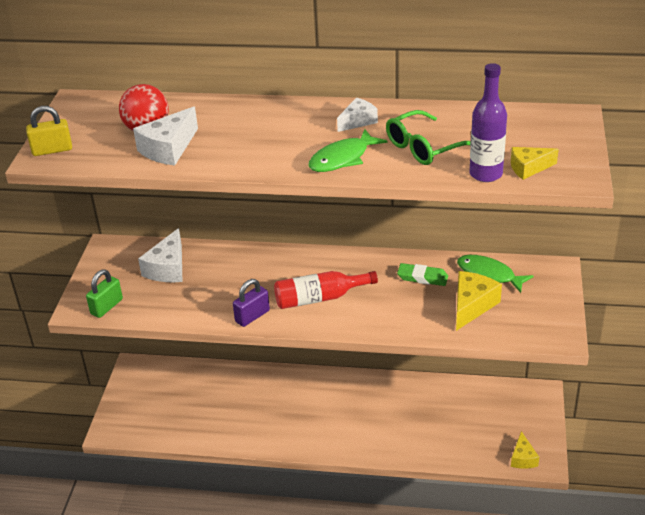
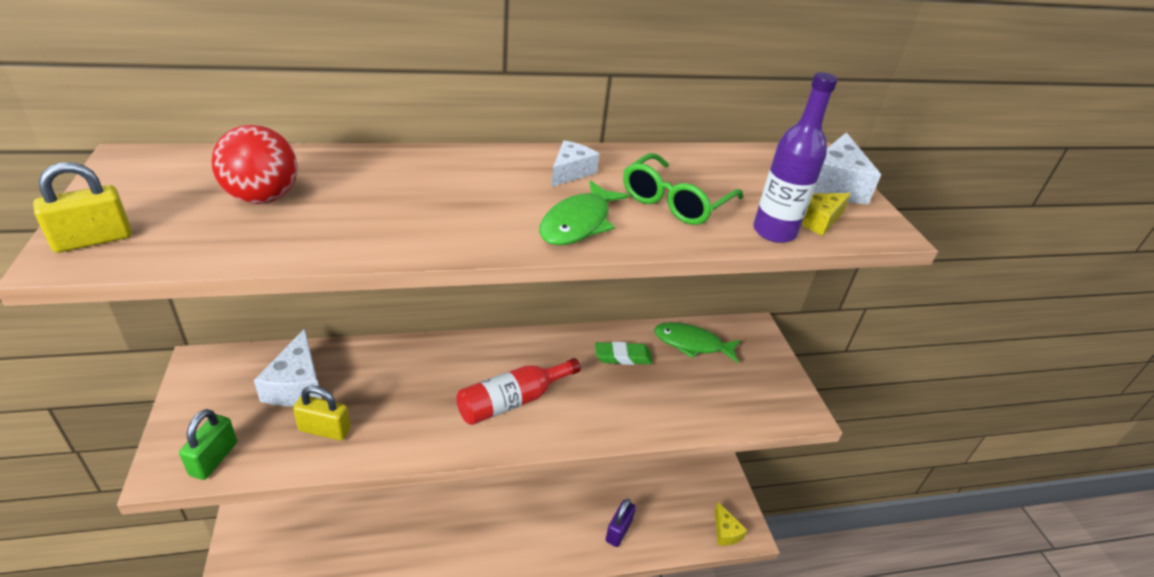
camera: 25 degrees left, 0 degrees up
white cheese [133,107,198,166] -> white cheese moved to [813,132,881,204]
purple padlock [233,279,270,327] -> purple padlock moved to [605,499,636,547]
yellow cheese [456,271,502,331] -> none
none -> yellow padlock [293,386,351,441]

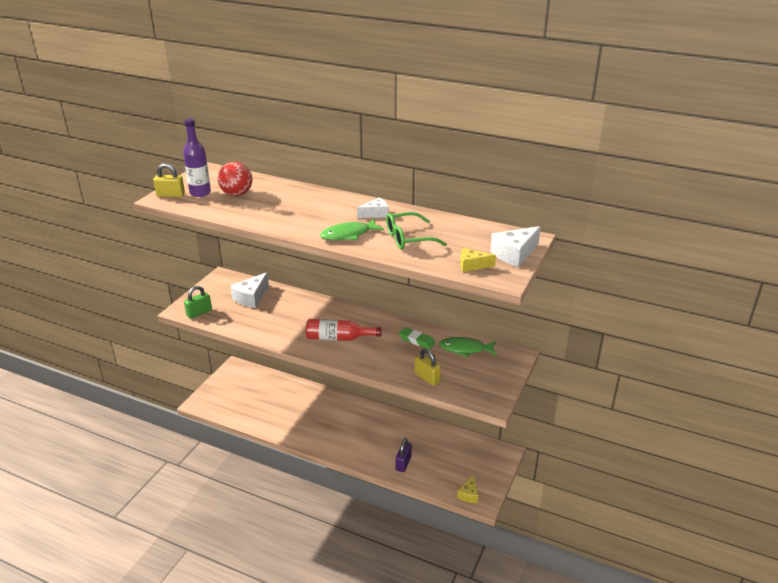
camera: 40 degrees right, 5 degrees down
yellow padlock [293,386,351,441] -> yellow padlock moved to [414,349,441,386]
purple padlock [605,499,636,547] -> purple padlock turned 45 degrees counterclockwise [396,438,412,472]
green fish [654,322,741,363] -> green fish turned 45 degrees counterclockwise [439,337,497,357]
purple bottle [753,72,838,243] -> purple bottle moved to [183,119,211,197]

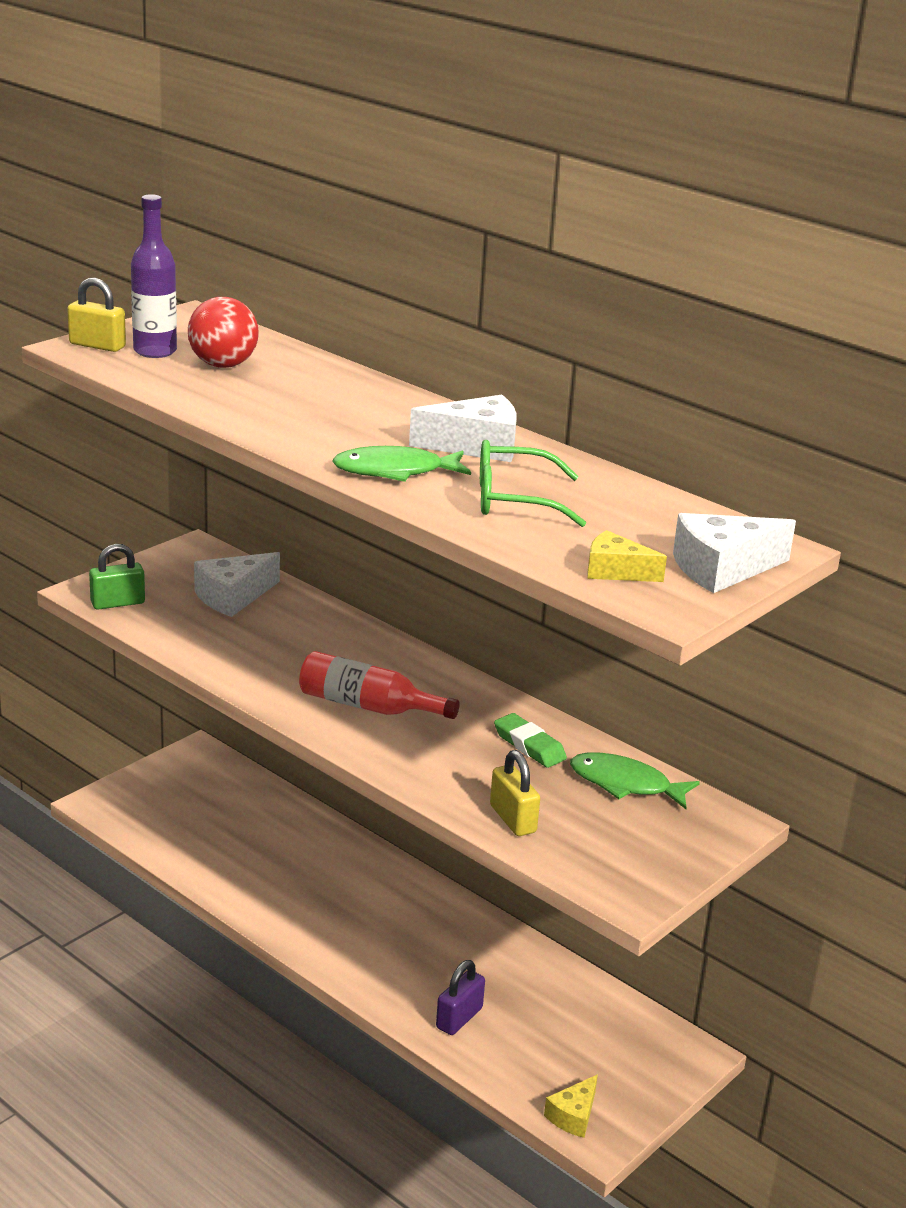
camera: 15 degrees right, 5 degrees down
white cheese [357,197,388,218] -> white cheese [409,395,517,462], size x1.58

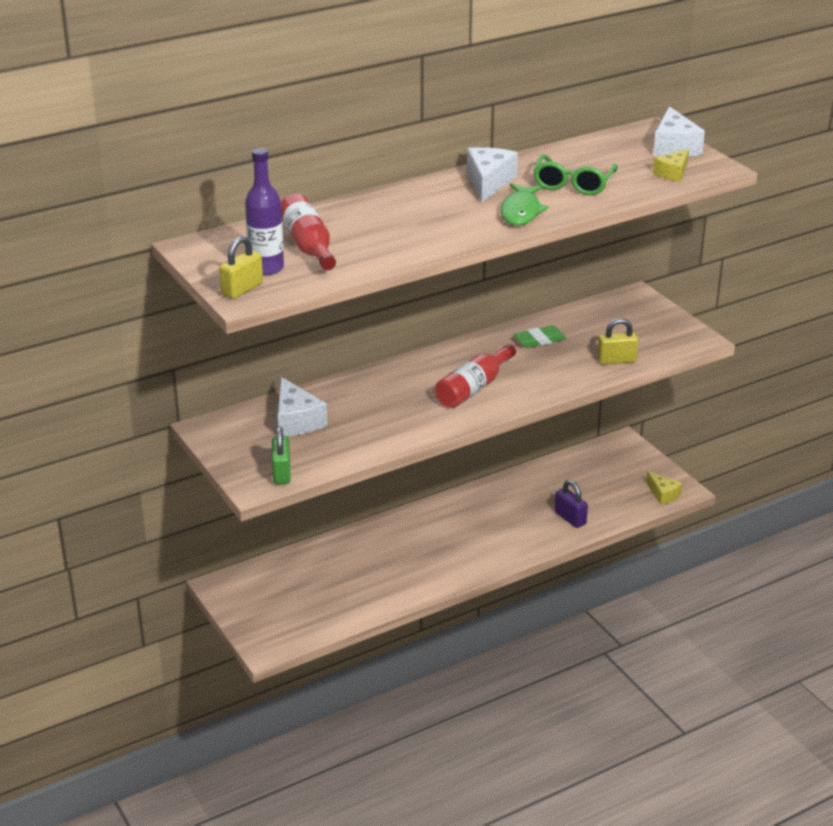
camera: 70 degrees left, 5 degrees up
red ball [188,297,259,368] -> red bottle [281,194,336,270]
green fish [570,753,700,809] -> none

